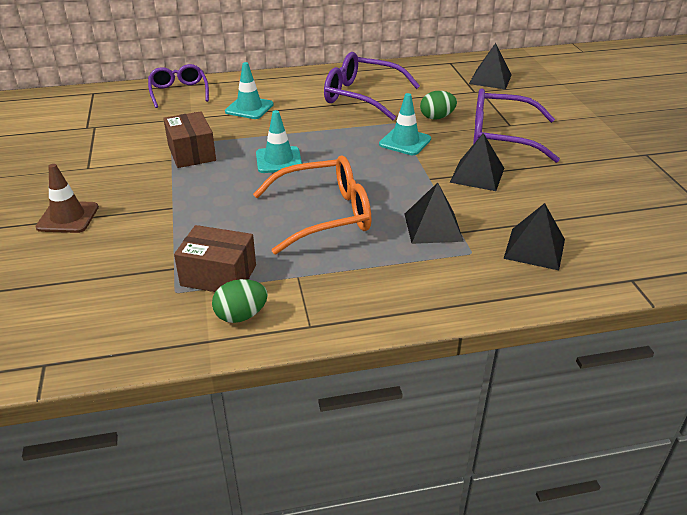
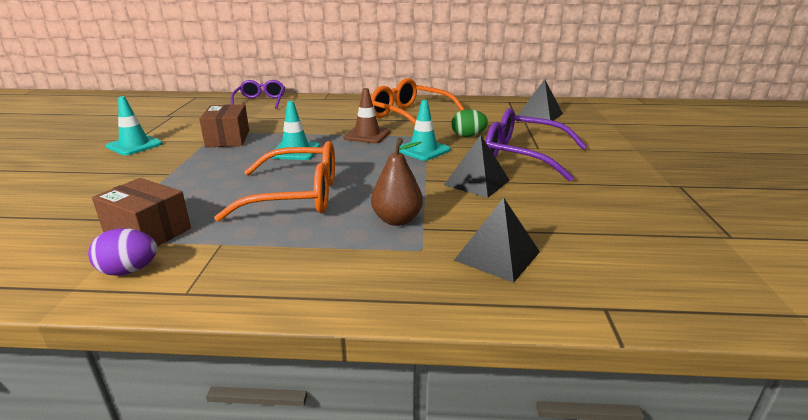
camera: 15 degrees right, 10 degrees down
brown traffic cone [35,164,99,233] -> brown traffic cone moved to [343,88,390,144]
green egg [212,279,268,323] -> purple egg [88,228,157,276]
turquoise traffic cone [225,62,274,119] -> turquoise traffic cone moved to [106,96,163,155]
purple glasses [324,52,420,120] -> orange glasses [371,78,465,125]
black pyramid [405,182,464,244] -> brown pear [371,138,423,226]

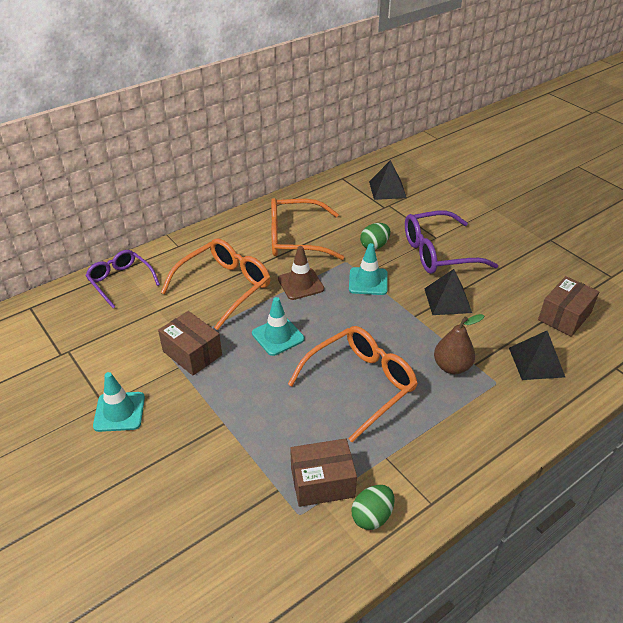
camera: 40 degrees left, 15 degrees up
purple egg [88,228,157,276] -> green egg [351,485,394,530]
none -> orange glasses [160,238,270,330]
none -> brown box [538,276,599,337]

